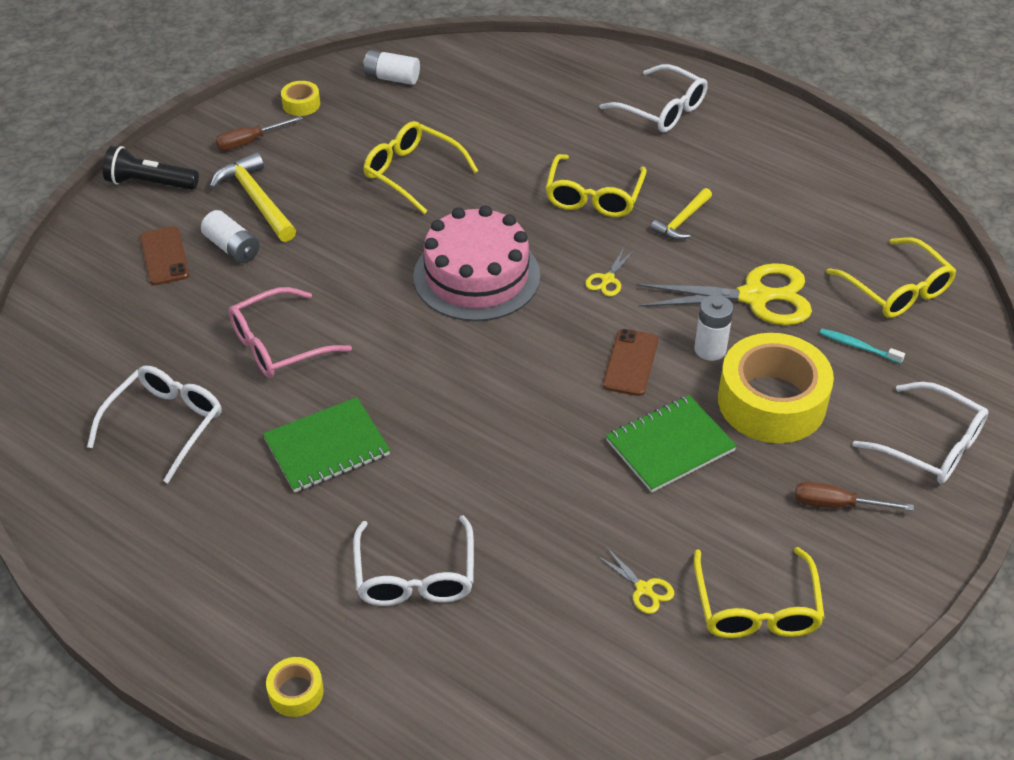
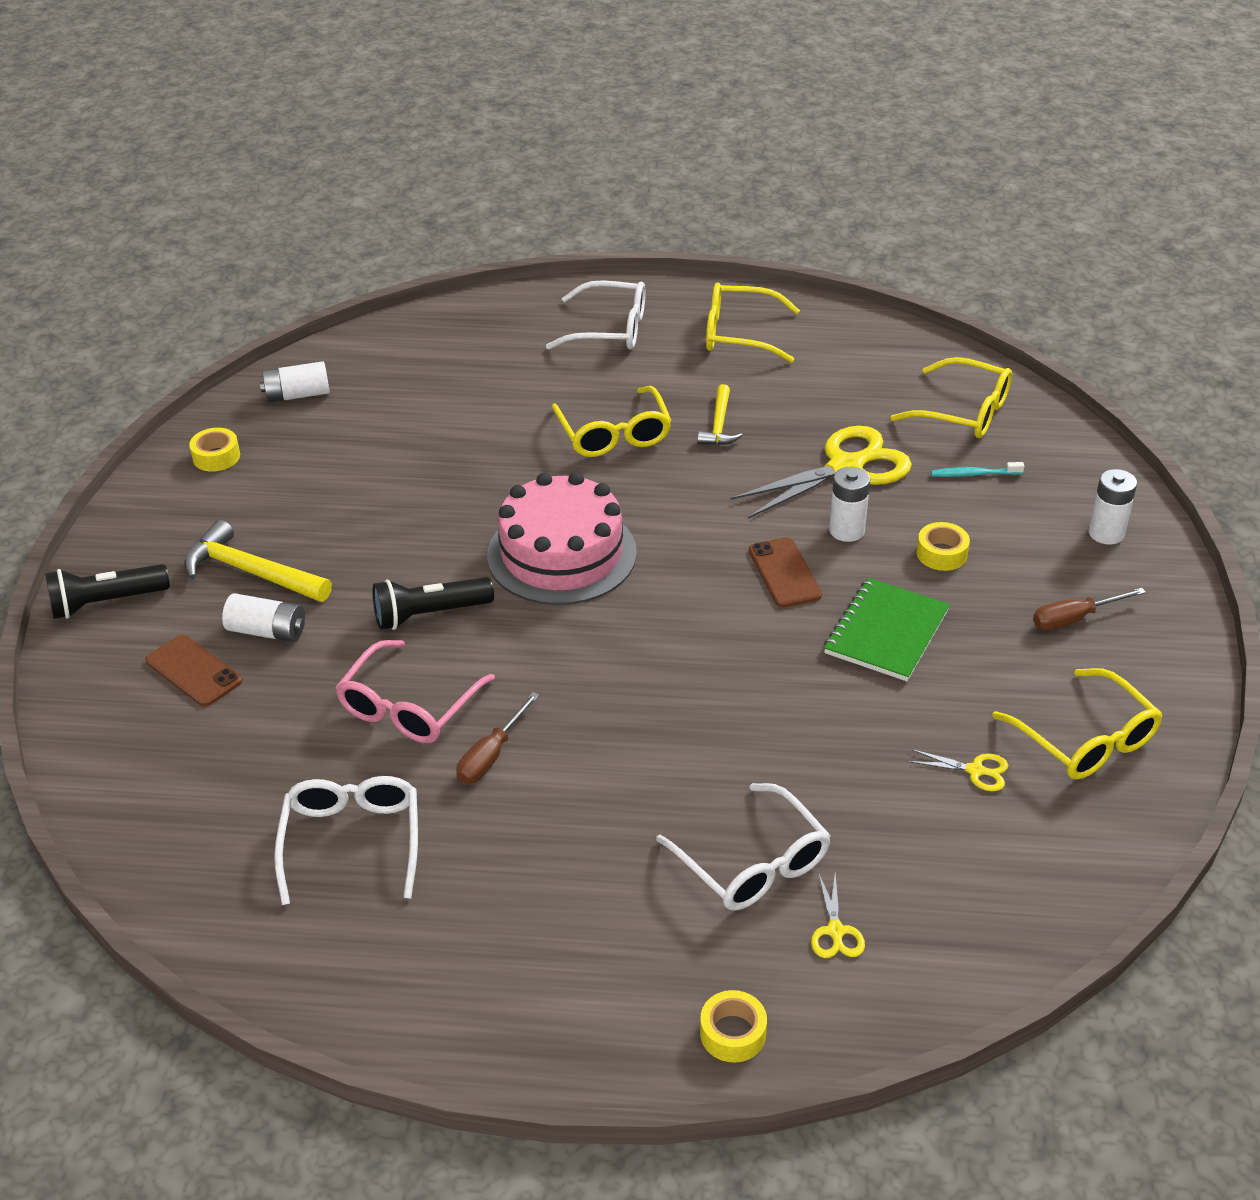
camera: 30 degrees left, 5 degrees down
brown screwdriver [216,116,303,151] -> brown screwdriver moved to [456,692,539,784]
green notebook [263,397,390,493] -> none
yellow glasses [363,121,478,214] -> yellow glasses moved to [706,283,800,363]
yellow scissors [585,248,635,296] -> yellow scissors moved to [811,872,865,958]
yellow tape [718,333,834,443] -> yellow tape [917,522,970,571], size x0.43
white glasses [853,382,988,484] -> white battery [1088,469,1137,545]
none -> black flashlight [372,577,494,630]

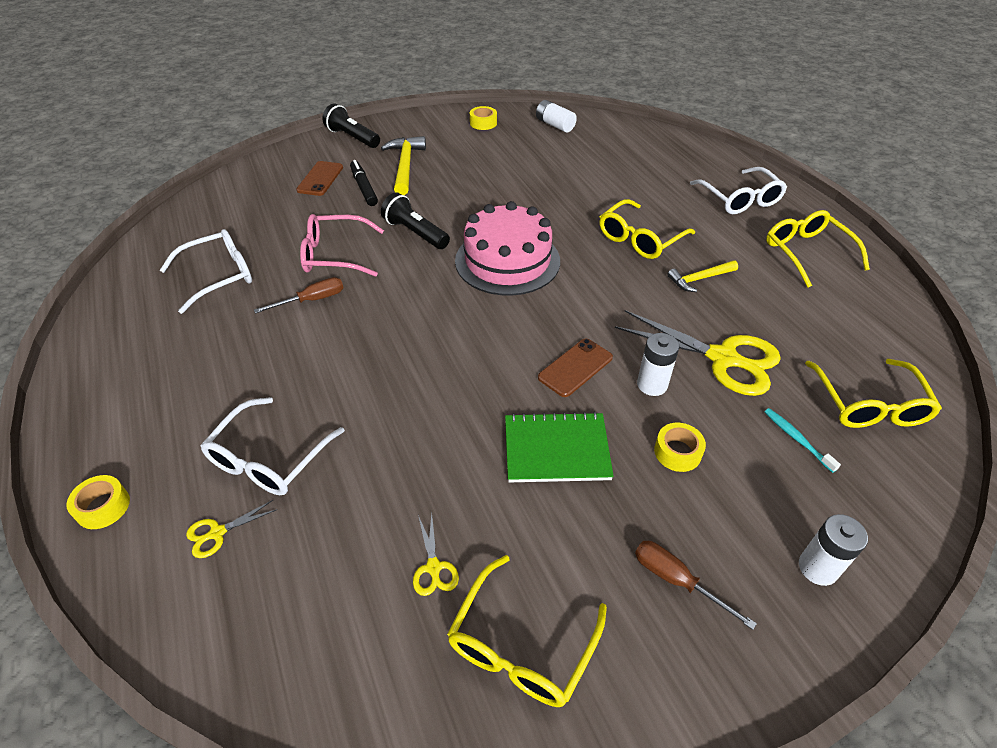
camera: 60 degrees right, 5 degrees up
white battery [222,593,305,642] -> black marker [350,160,378,206]
brown screwdriver [456,692,539,784] -> brown screwdriver turned 150 degrees clockwise [254,277,344,314]

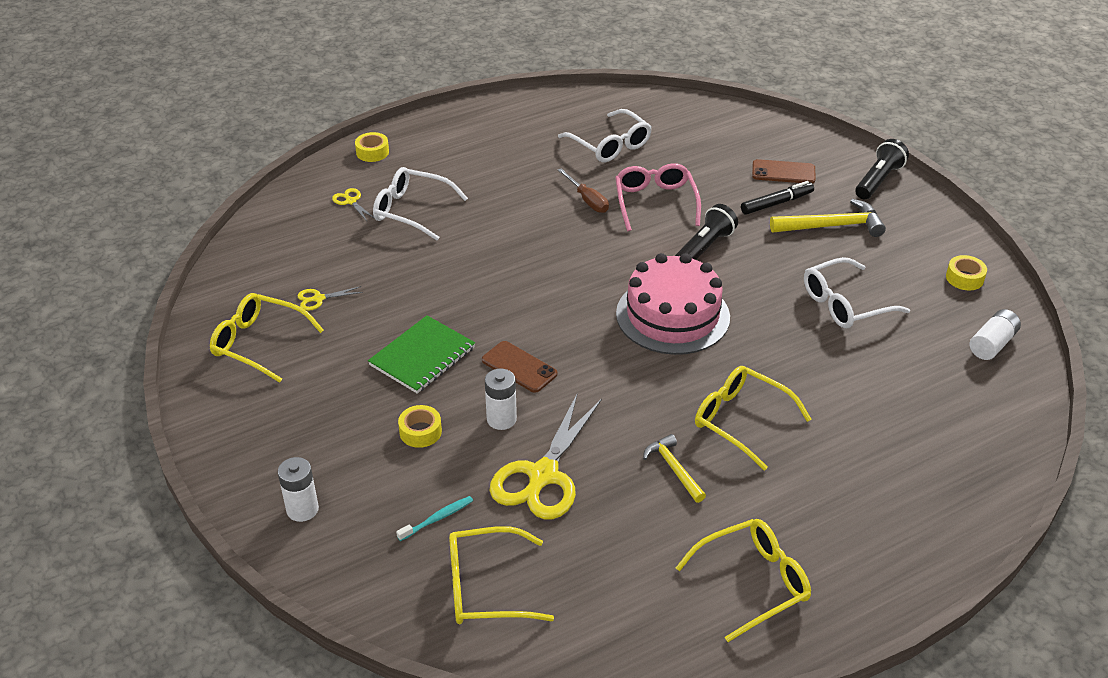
camera: 85 degrees right, 5 degrees down
green notebook [505,412,614,482] -> green notebook turned 45 degrees clockwise [368,315,475,394]
brown screwdriver [635,541,757,630] -> none
white glasses [690,167,787,214] -> white glasses moved to [804,257,910,329]

